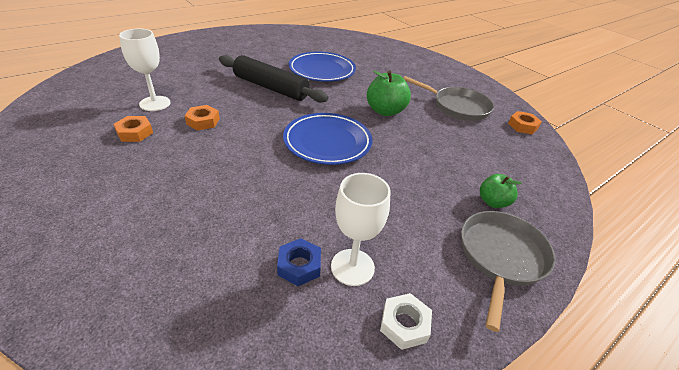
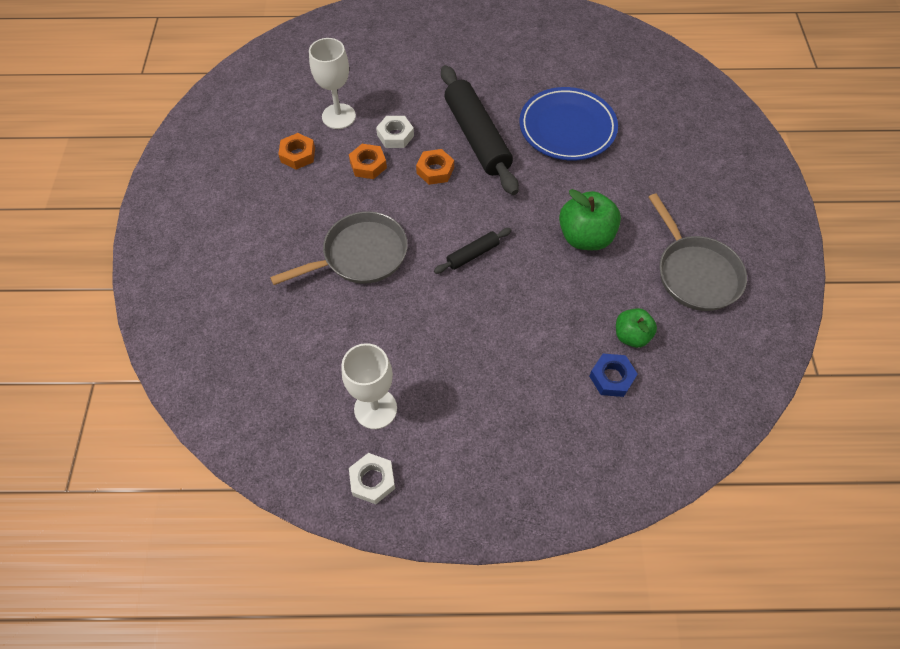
camera: 40 degrees right, 20 degrees up
blue nut [277,238,321,286] -> blue nut moved to [589,354,638,397]
blue plate [283,113,373,165] -> black rolling pin [434,228,512,274]
grey pan [461,211,556,332] -> grey pan moved to [270,211,408,285]
green apple [480,174,522,208] -> green apple moved to [616,308,657,348]
orange nut [508,111,542,134] -> orange nut moved to [416,149,454,185]
none -> white nut [376,116,414,148]

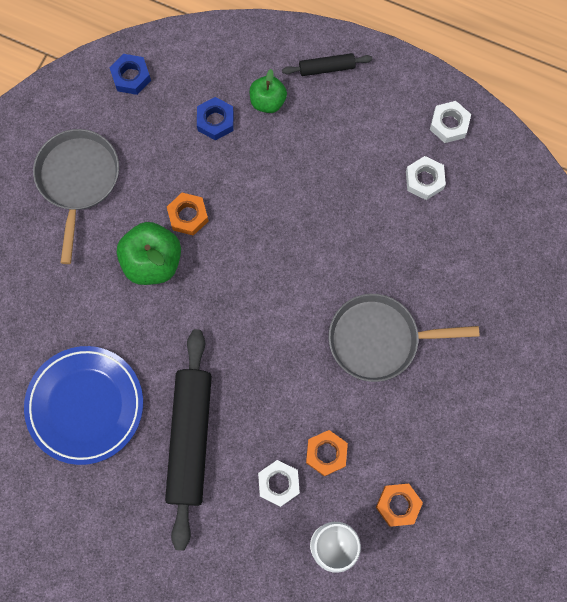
camera: 155 degrees left, 15 degrees up
white goblet [342,343,397,429] -> white nut [406,156,446,200]
orange nut [416,149,454,185] -> orange nut moved to [167,193,209,236]
black rolling pin [434,228,512,274] -> black rolling pin moved to [282,53,372,76]
green apple [616,308,657,348] -> green apple moved to [250,69,287,113]
none -> blue nut [110,54,151,95]

